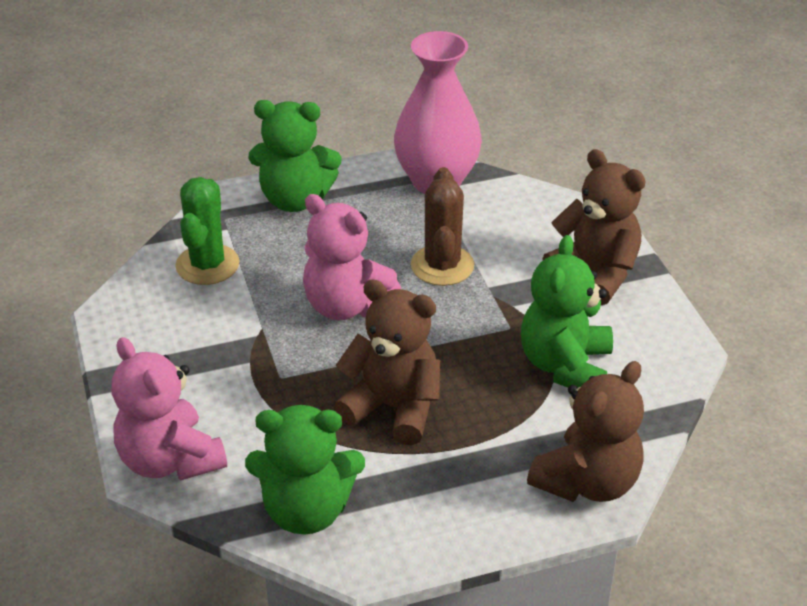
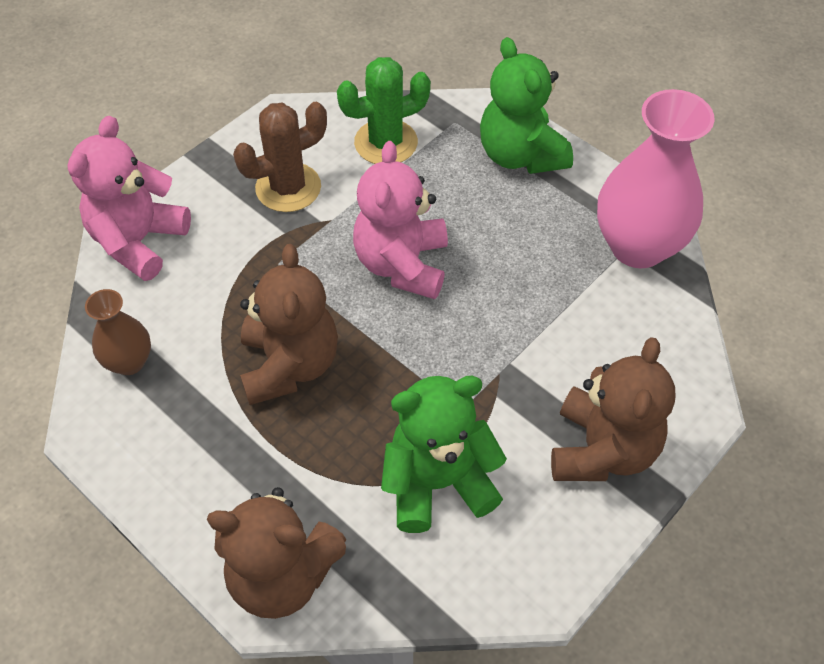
camera: 60 degrees right, 15 degrees up
green teddy bear [245,405,365,535] -> brown vase [85,289,151,375]
brown cactus [411,167,474,286] -> brown cactus moved to [233,102,327,212]

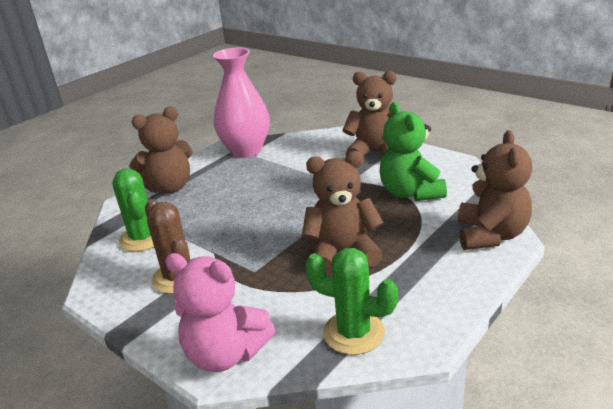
camera: 90 degrees left, 25 degrees down
brown vase [85,289,151,375] -> green cactus [305,248,398,355]
pink teddy bear [353,141,448,299] -> none
green teddy bear [480,37,573,174] -> brown teddy bear [129,107,193,193]

